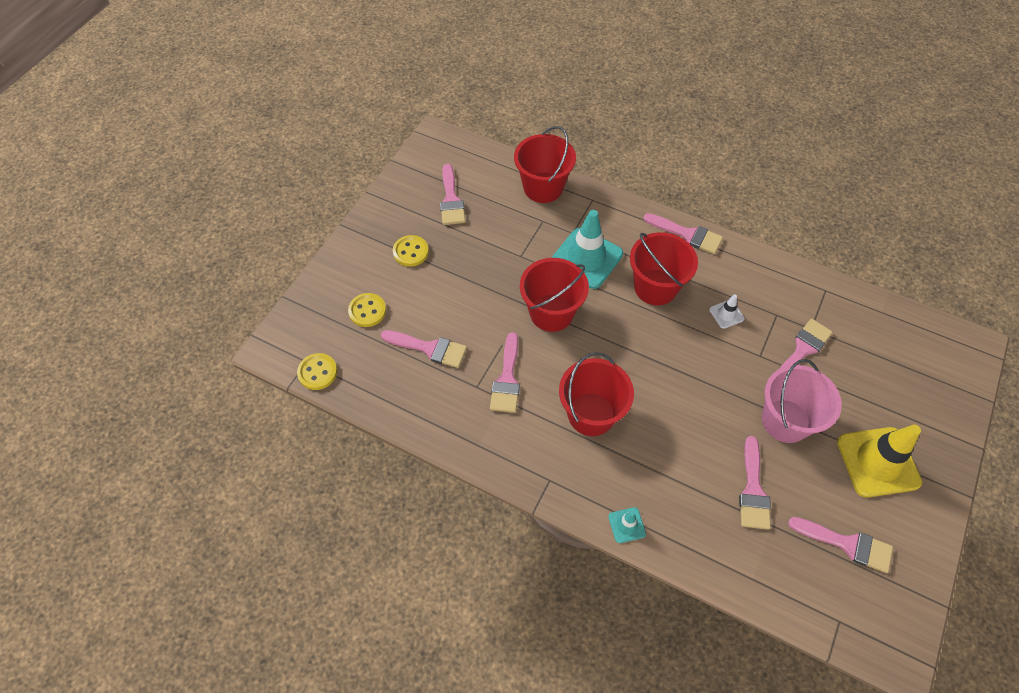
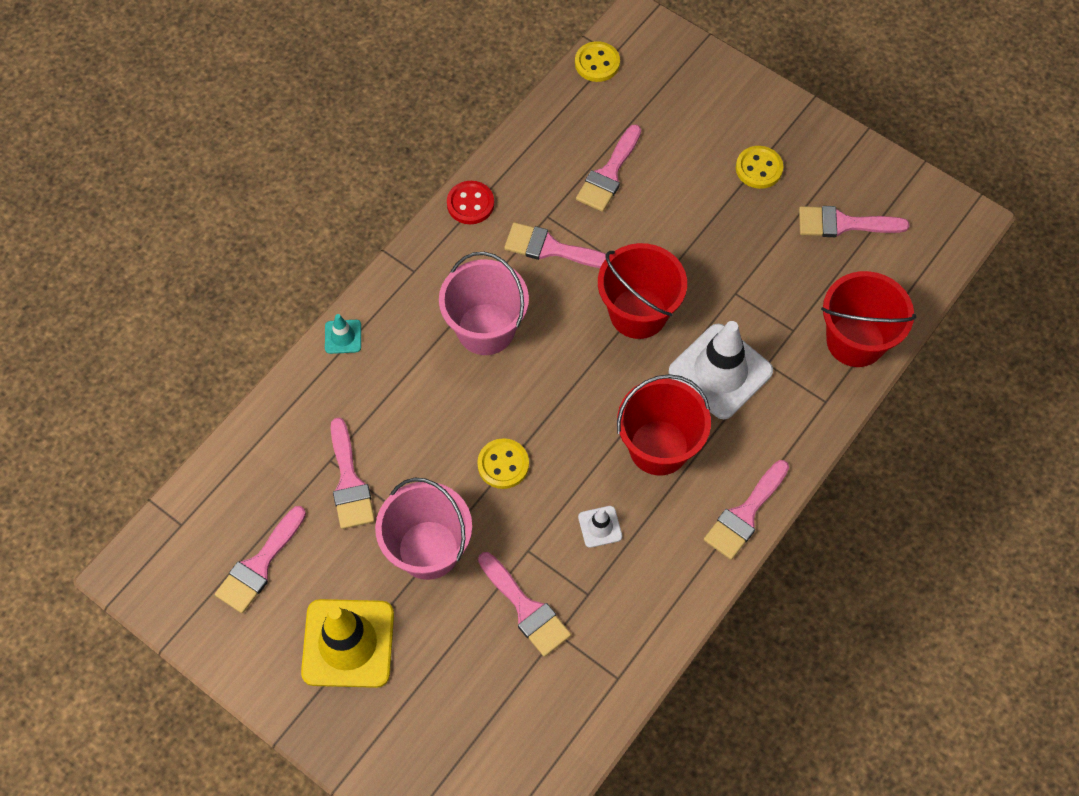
camera: 100 degrees right, 5 degrees up
yellow button [348,293,386,327] -> yellow button moved to [477,438,529,489]
turquoise traffic cone [551,210,623,289] -> white traffic cone [668,321,773,419]
red bucket [559,352,634,436] -> pink bucket [439,252,529,355]
pink brush [739,436,771,530] -> pink brush turned 120 degrees counterclockwise [331,418,375,529]
none -> red button [447,181,494,224]

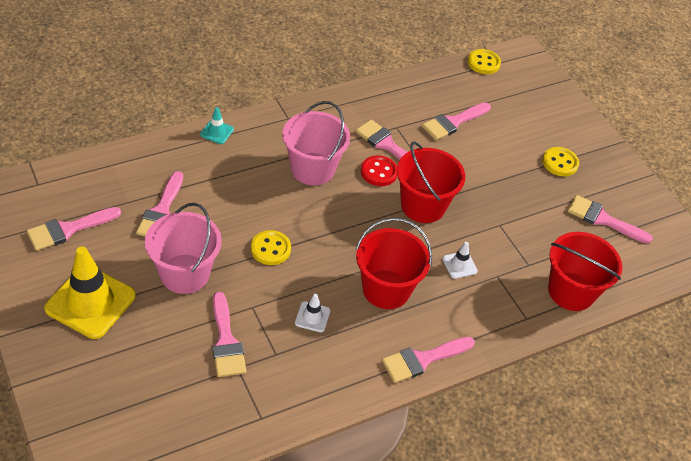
camera: 20 degrees right, 15 degrees down
red button [447,181,494,224] -> red button moved to [361,156,397,186]
white traffic cone [668,321,773,419] -> white traffic cone [442,242,478,279], size x0.45

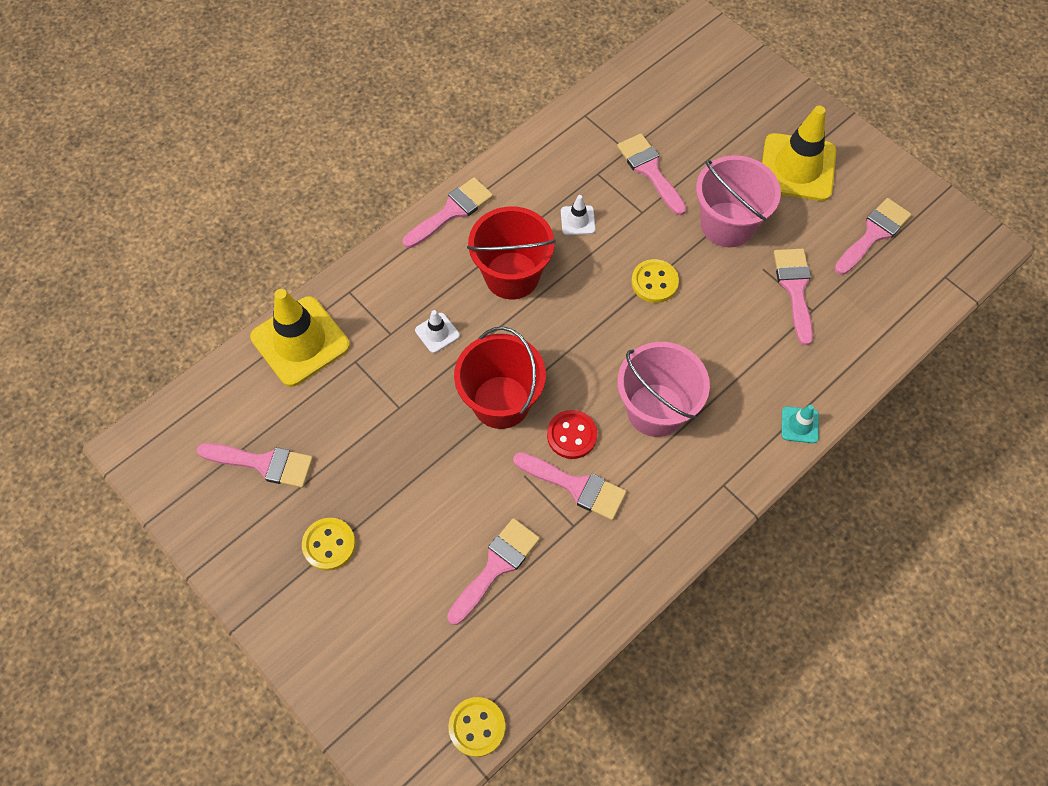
camera: 170 degrees right, 15 degrees up
red bucket [548,232,622,311] -> yellow traffic cone [250,289,350,387]

